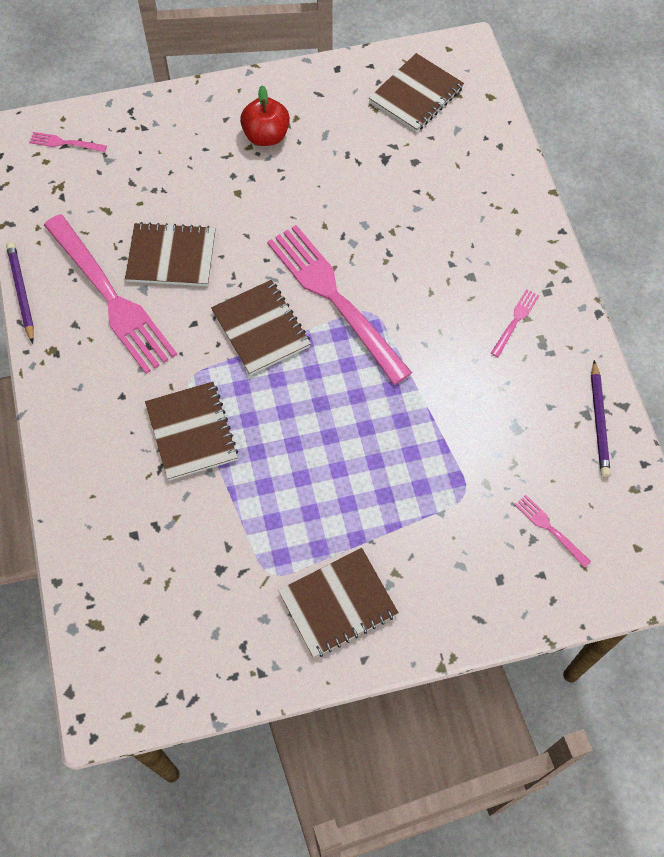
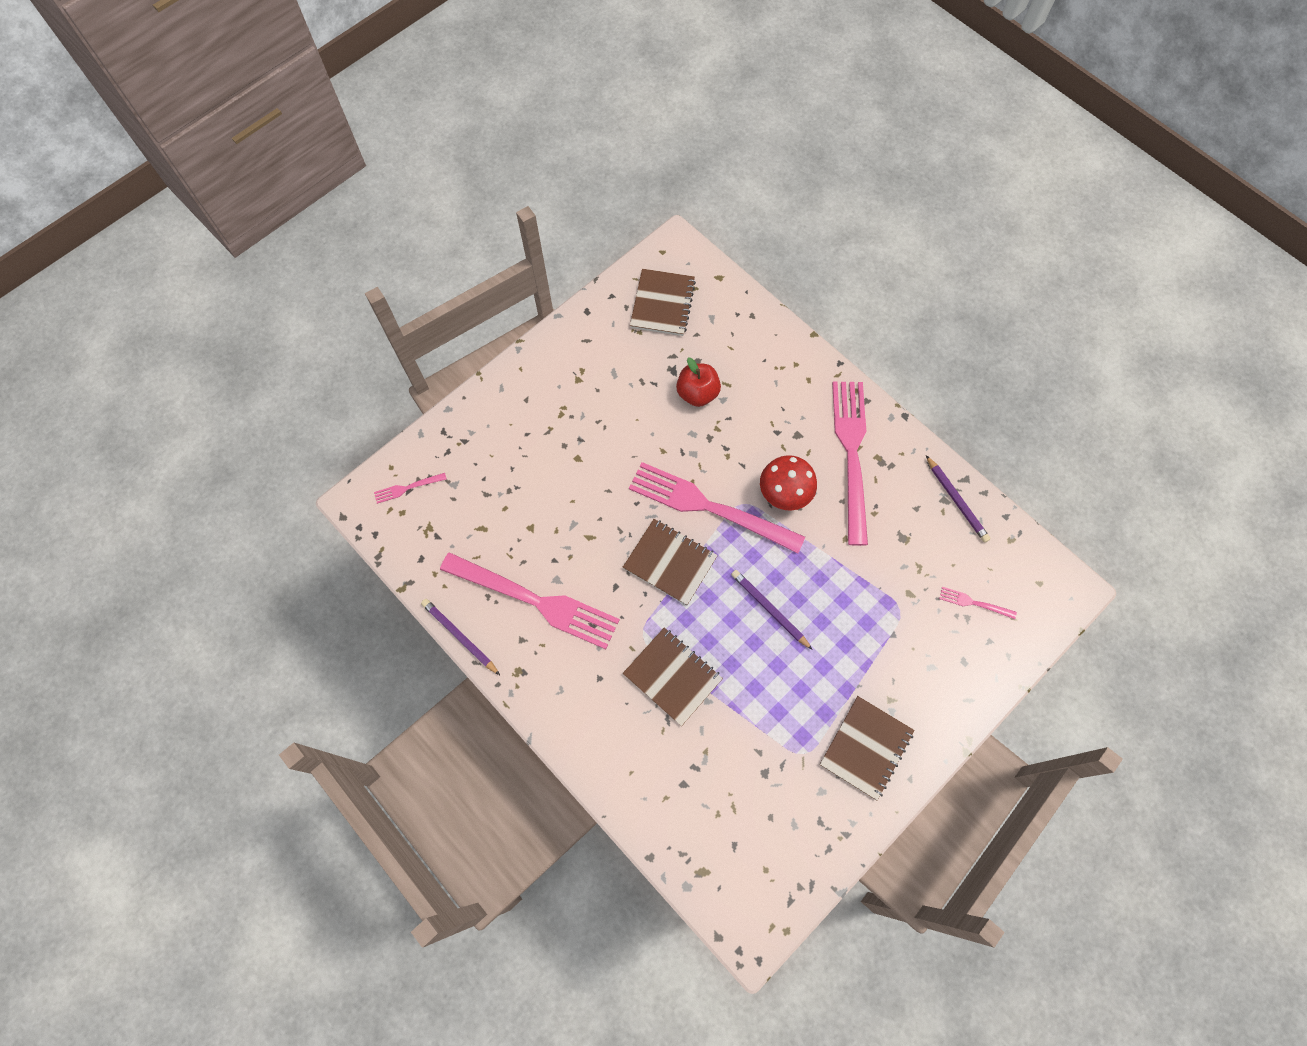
camera: 30 degrees left, 5 degrees up
brown notebook [125,222,216,286] -> none
red apple [240,85,290,146] -> red apple moved to [676,357,721,407]
pink fork [491,289,539,357] -> pink fork [832,382,868,546], size x2.48
none -> purple pencil [731,570,813,650]
none -> red mushroom [760,455,817,510]

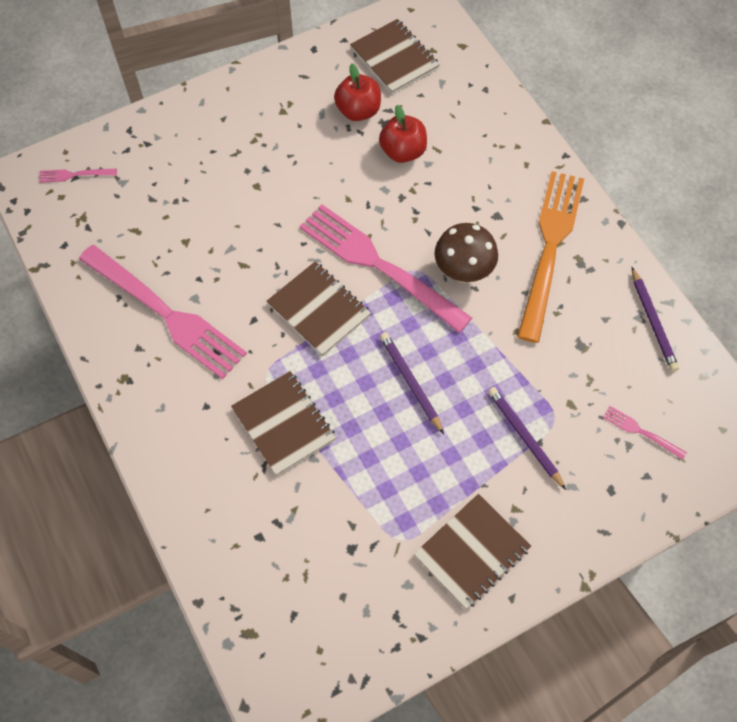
camera: 15 degrees right, 5 degrees down
purple pencil [421,599,500,675] -> purple pencil moved to [488,387,566,490]
brown notebook [630,269,696,336] -> brown notebook turned 60 degrees counterclockwise [350,19,440,94]
red mushroom [760,455,817,510] -> brown mushroom [434,223,498,283]
pink fork [832,382,868,546] -> orange fork [517,171,584,343]
none -> red apple [334,64,381,121]

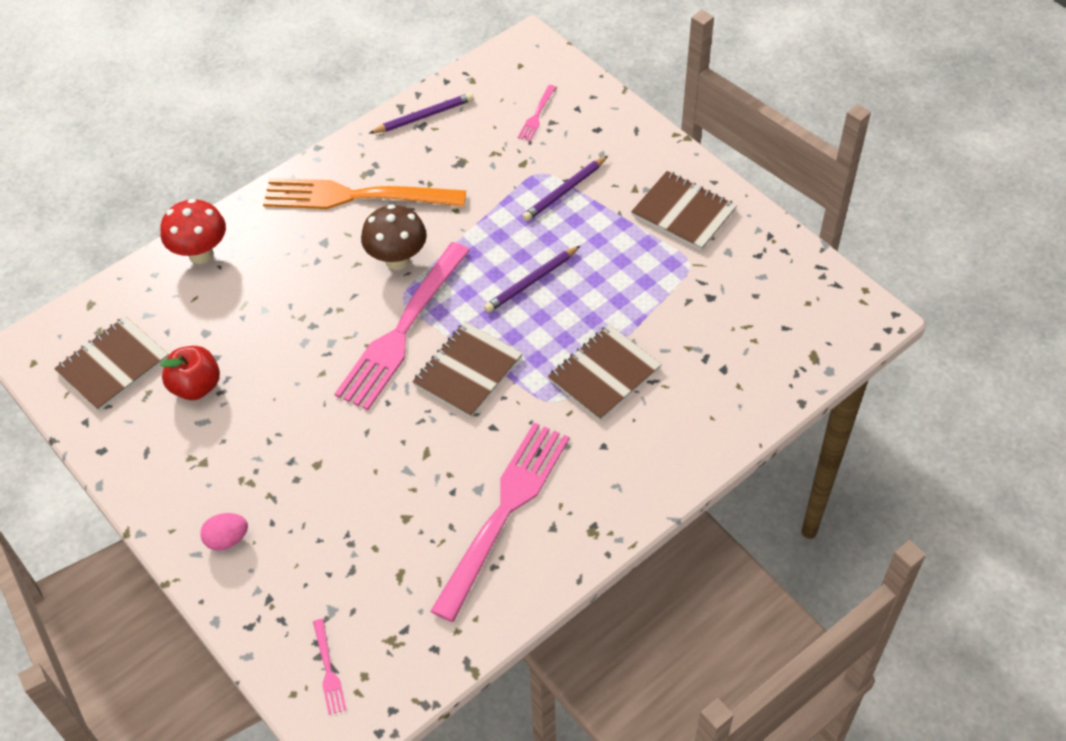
camera: 100 degrees left, 10 degrees down
red apple [379,105,427,163] -> none
none -> red mushroom [161,199,226,264]
none -> pink egg [200,513,248,551]

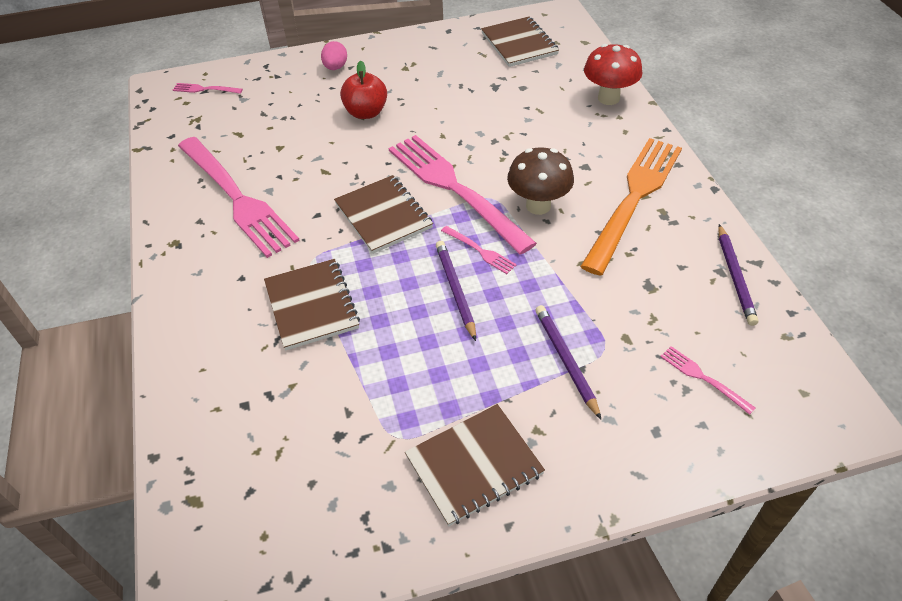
camera: 115 degrees right, 5 degrees down
red apple [160,346,220,400] -> red apple moved to [340,61,387,119]
none -> pink fork [441,226,517,274]

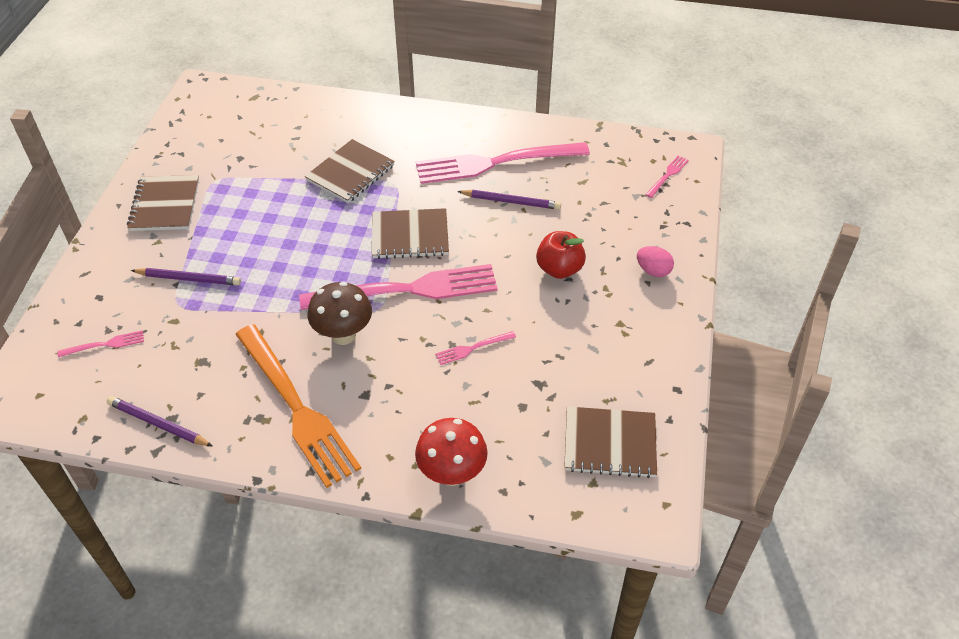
camera: 115 degrees right, 0 degrees up
brown notebook [264,259,360,350] -> brown notebook turned 60 degrees counterclockwise [305,139,395,203]
purple pencil [436,241,476,341] -> purple pencil moved to [457,190,561,210]
pink fork [441,226,517,274] -> pink fork moved to [435,331,516,365]

